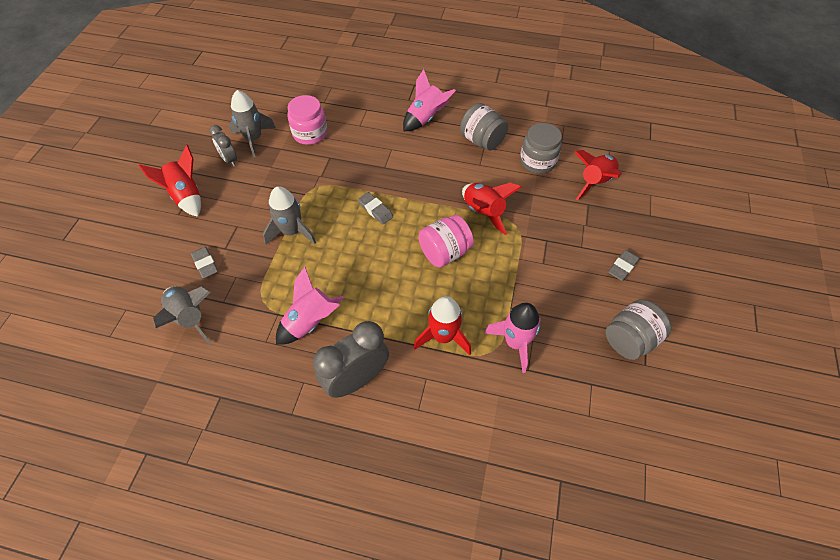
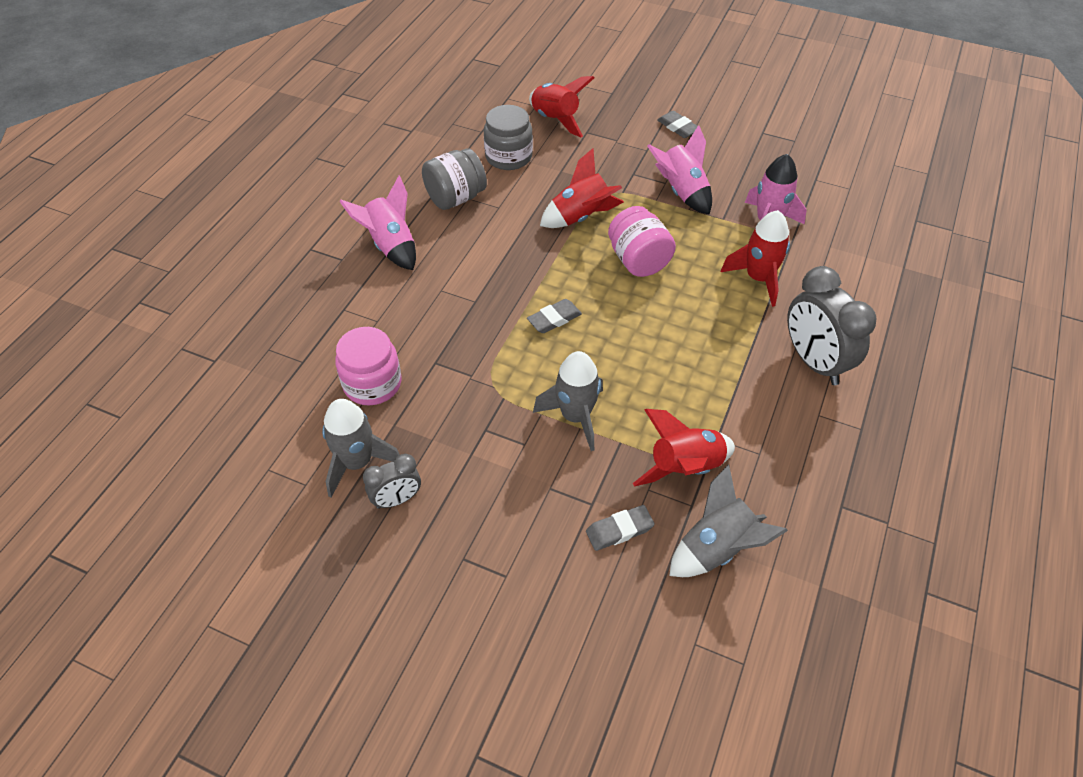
camera: 80 degrees left, 5 degrees down
red rocket [138,145,201,217] -> red rocket moved to [633,409,735,486]
pink rocket [276,267,344,345] -> pink rocket moved to [647,125,712,215]
grey jar [606,299,672,360] -> none

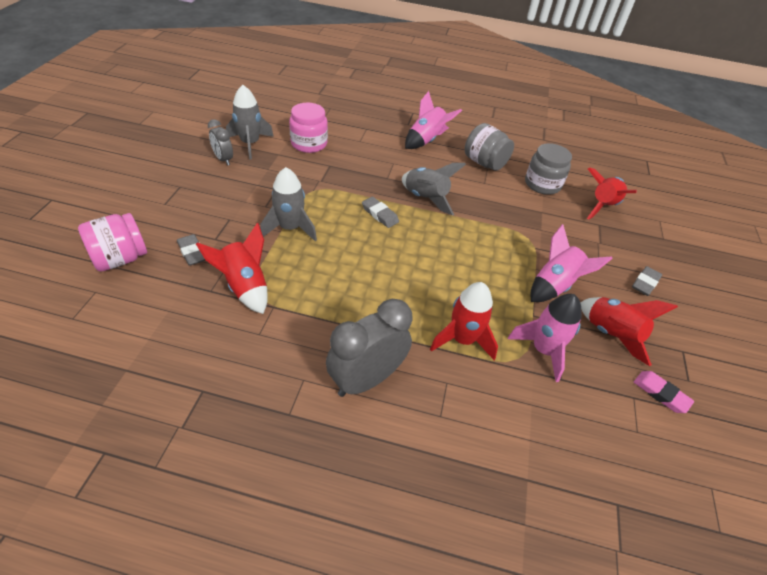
camera: 75 degrees right, 5 degrees down
red rocket [540,148,624,228] -> red rocket moved to [580,297,678,366]
pink jar [608,206,676,277] -> pink jar moved to [78,213,147,272]
grey rocket [669,464,788,577] -> grey rocket moved to [402,163,466,216]
none -> pink eraser [634,371,694,413]

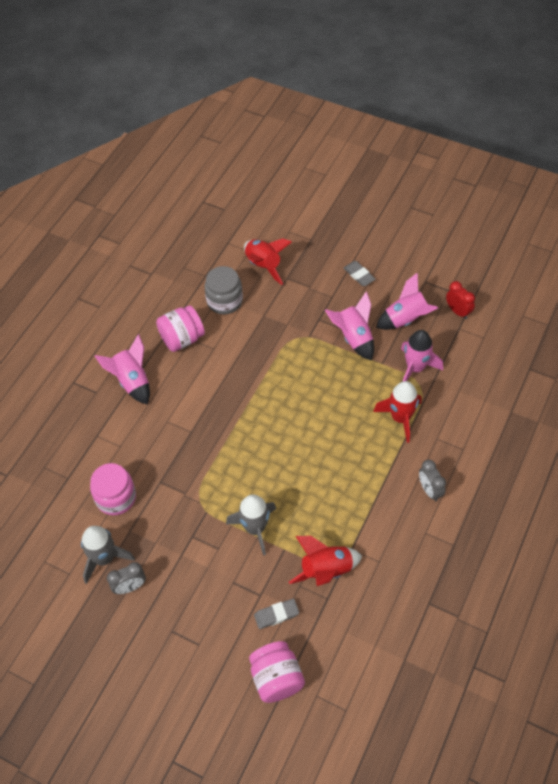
camera: 70 degrees left, 10 degrees up
grey clock [326,299,413,397] -> grey clock [419,460,446,501], size x0.55
grey eraser [362,197,399,228] -> none
grey rocket [402,163,466,216] -> none
grey jar [465,123,514,171] -> pink jar [156,305,205,352]
red rocket [580,297,678,366] -> pink rocket [376,272,438,330]
pink eraser [634,371,694,413] -> red clock [446,281,475,319]

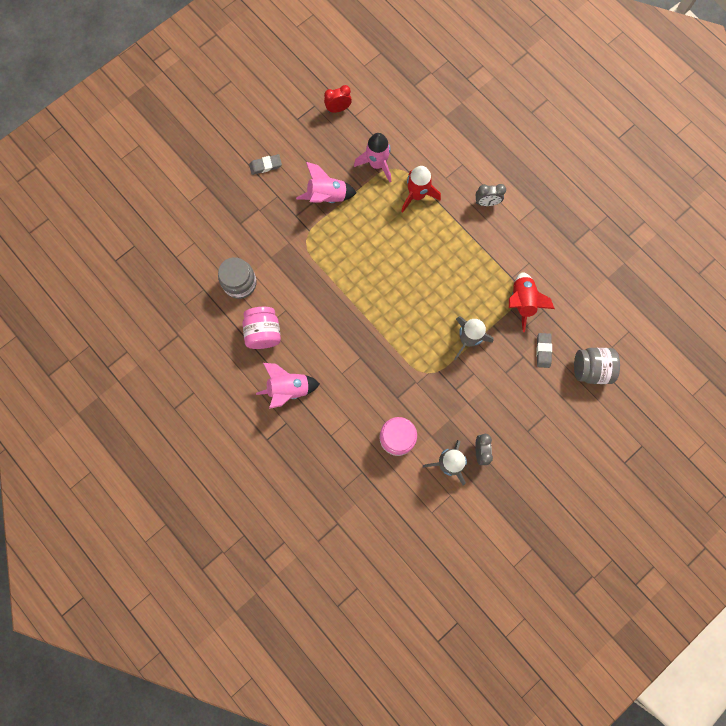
camera: 70 degrees left, 20 degrees up
red rocket [244,238,292,285] -> none
pink jar [249,641,305,703] -> grey jar [574,348,620,384]
pink rocket [376,272,438,330] -> none

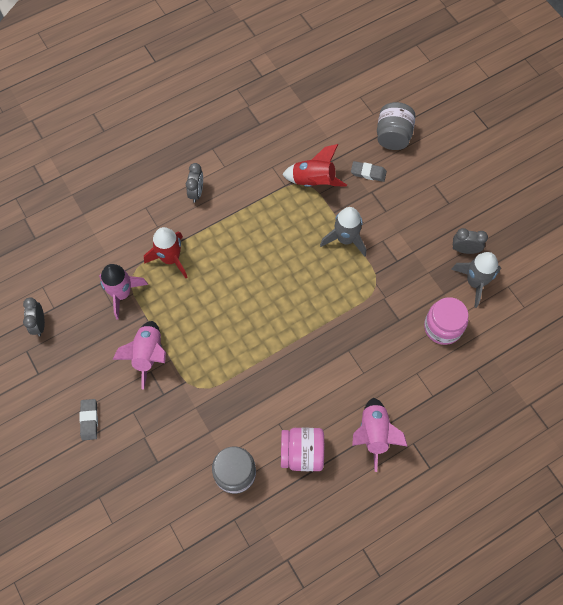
camera: 80 degrees left, 10 degrees down
red clock [324,85,352,113] -> grey clock [23,297,45,336]

